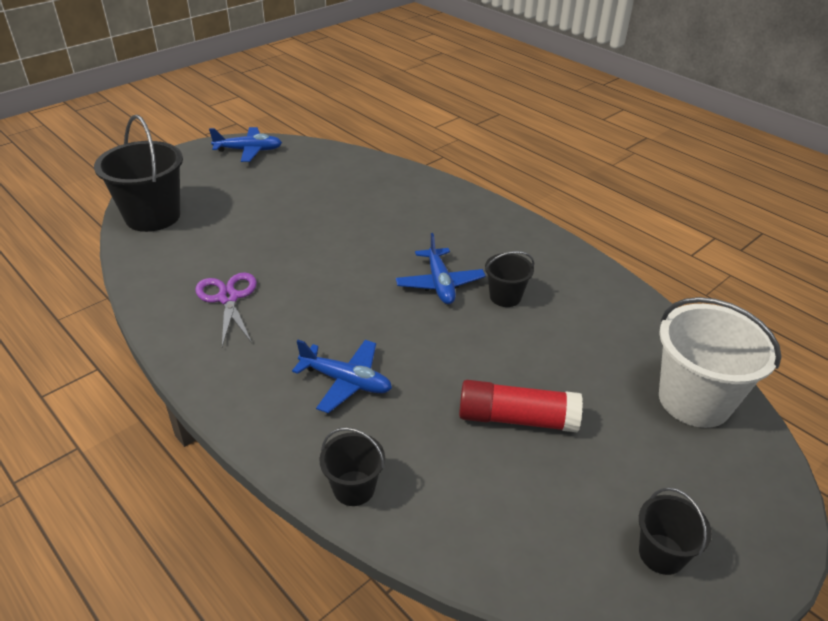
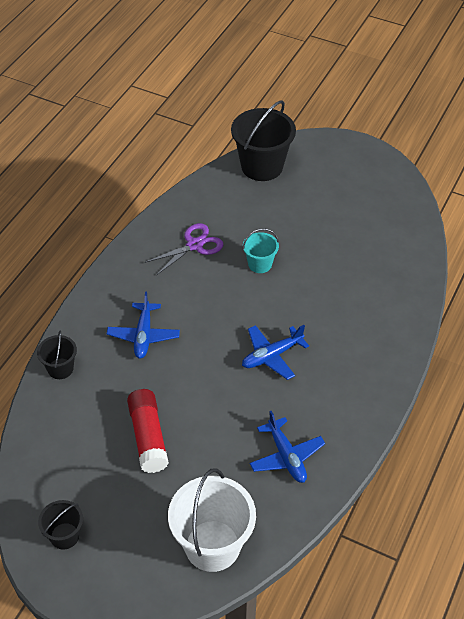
camera: 70 degrees right, 10 degrees up
blue plane [209,127,282,162] -> blue plane moved to [250,411,325,483]
black bucket [485,251,534,307] -> none
none -> turquoise bucket [243,228,279,273]

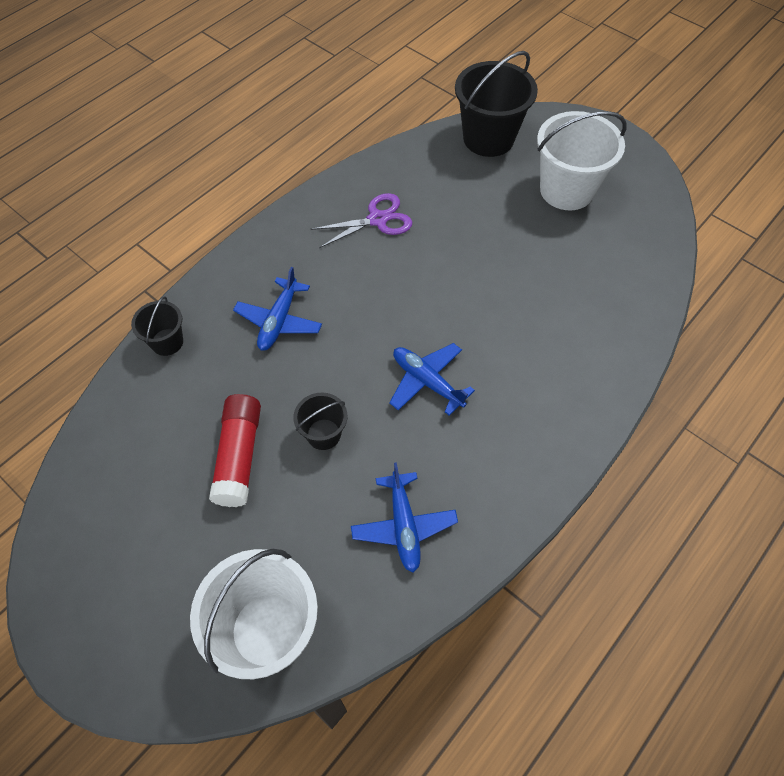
camera: 15 degrees right, 10 degrees up
black bucket [38,500,83,549] -> black bucket moved to [293,393,348,450]
blue plane [242,325,309,380] -> blue plane turned 60 degrees clockwise [389,343,475,416]
turquoise bucket [243,228,279,273] -> none
none -> white bucket [537,111,627,210]

